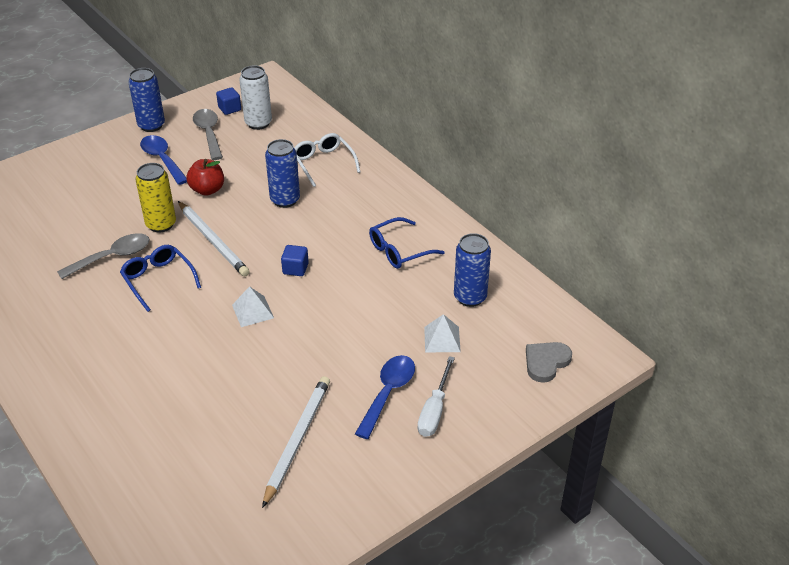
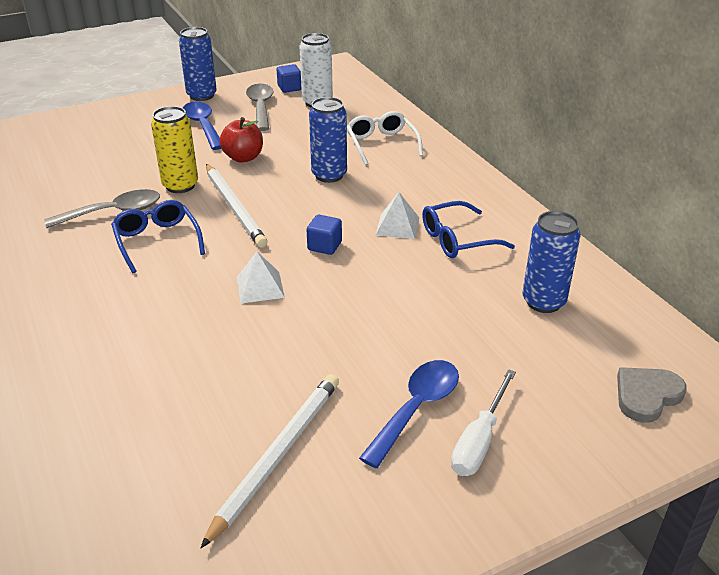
camera: 10 degrees right, 5 degrees down
white pyramid [424,314,461,352] -> white pyramid moved to [376,192,419,239]

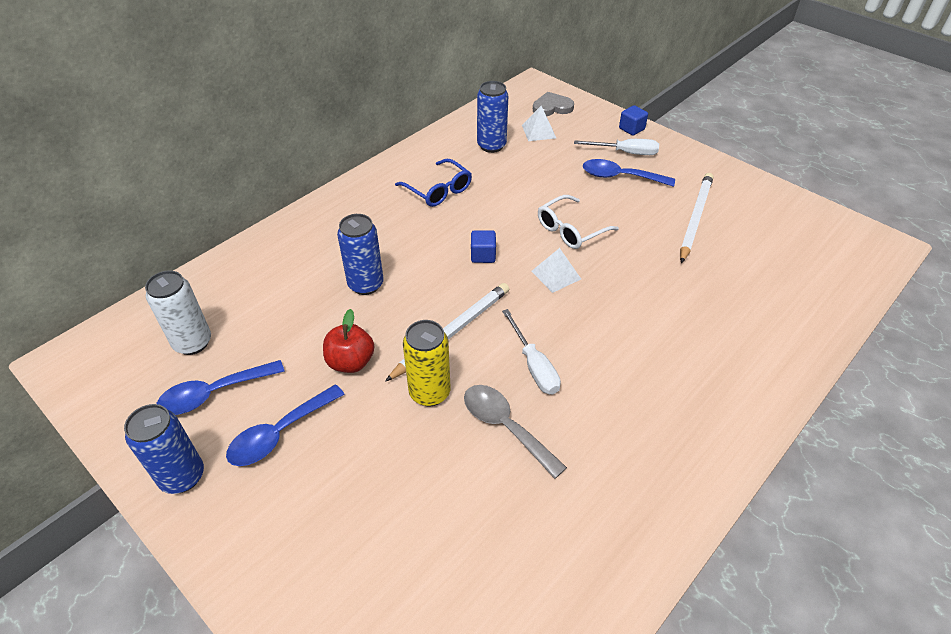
camera: 110 degrees left, 10 degrees up
blue glasses [111,200,205,273] -> white screwdriver [502,309,561,394]
white pencil [201,374,339,548] -> white pencil turned 105 degrees clockwise [680,173,713,263]
grey spoon [246,84,274,131] -> blue spoon [157,360,285,415]
blue cube [277,64,301,93] -> blue cube moved to [619,105,648,136]
white glasses [347,111,423,165] -> white glasses moved to [538,195,619,249]
white pyramid [376,192,419,239] -> white pyramid moved to [522,106,556,141]
grey heart [617,367,687,423] -> grey heart turned 135 degrees clockwise [533,92,574,116]

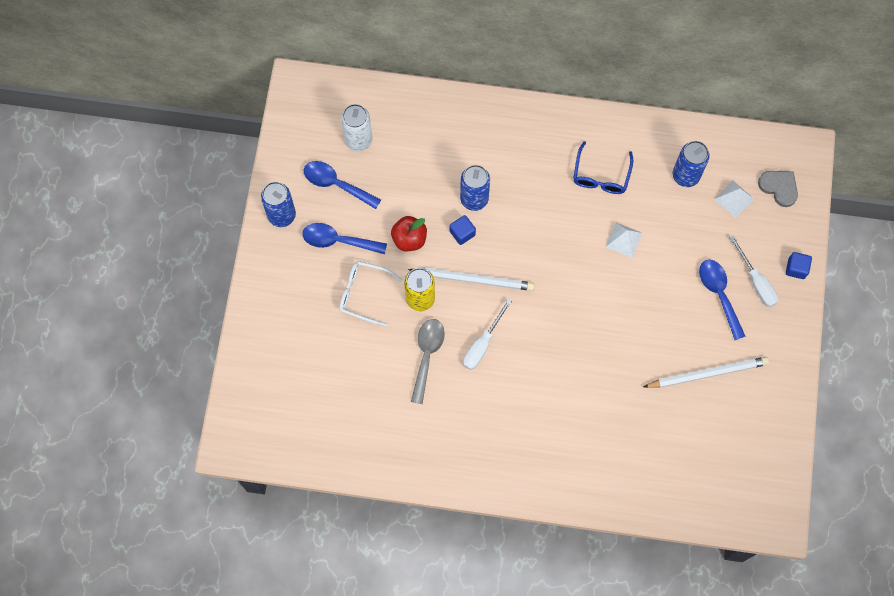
camera: 55 degrees right, 25 degrees up
blue cube [471,230,496,263] -> blue cube moved to [450,215,476,245]
white pyramid [532,248,581,293] -> white pyramid moved to [605,222,642,258]
white glasses [538,195,619,249] -> white glasses moved to [339,261,402,327]

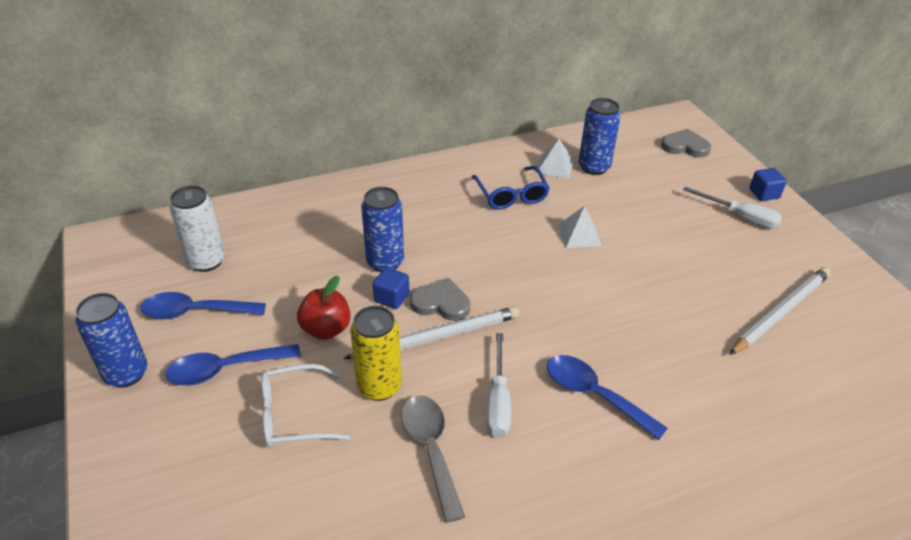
camera: 30 degrees left, 30 degrees down
blue spoon [699,260,745,340] -> blue spoon moved to [547,355,668,440]
white pyramid [714,181,754,218] -> white pyramid moved to [536,139,574,179]
none -> grey heart [410,278,470,321]

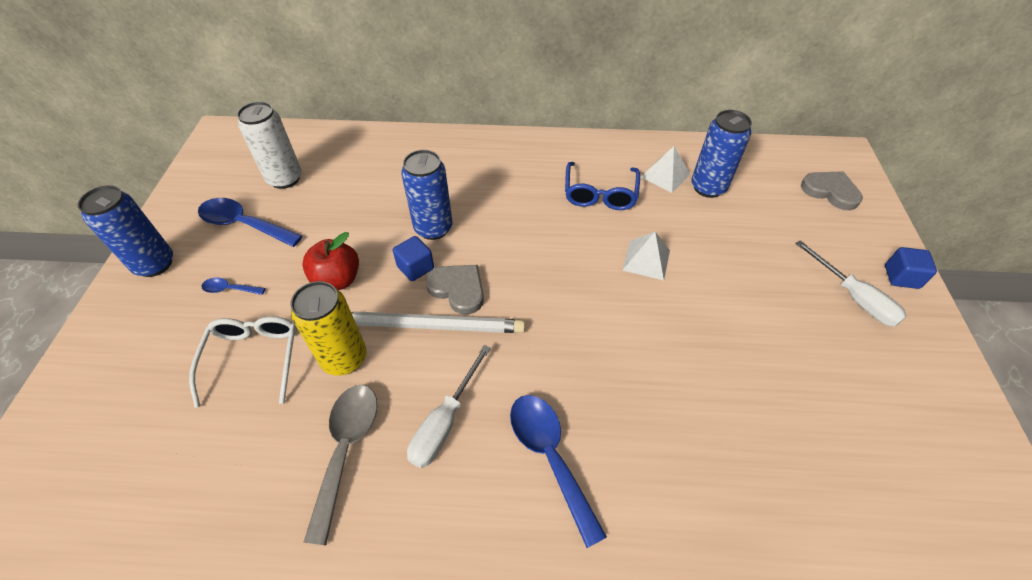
camera: 25 degrees right, 10 degrees up
blue spoon [165,344,301,386] -> blue spoon [201,278,265,295], size x0.50
white glasses [261,364,350,448] -> white glasses turned 75 degrees clockwise [189,316,297,408]
white pencil [729,267,831,355] -> none

